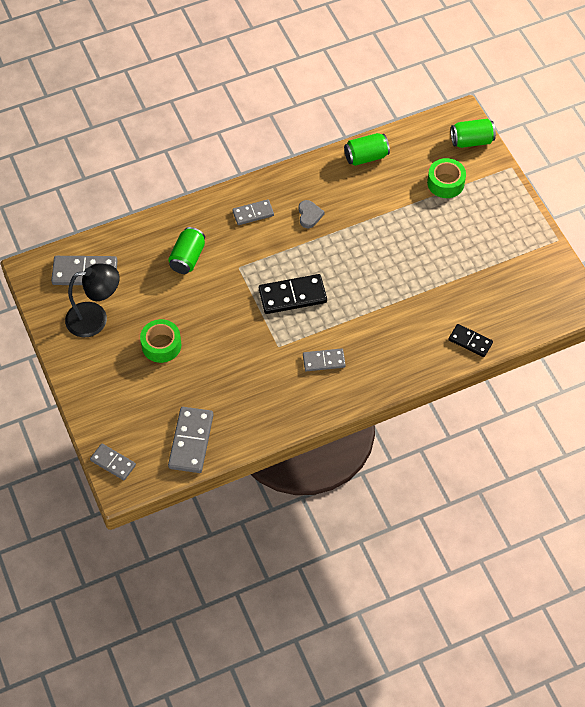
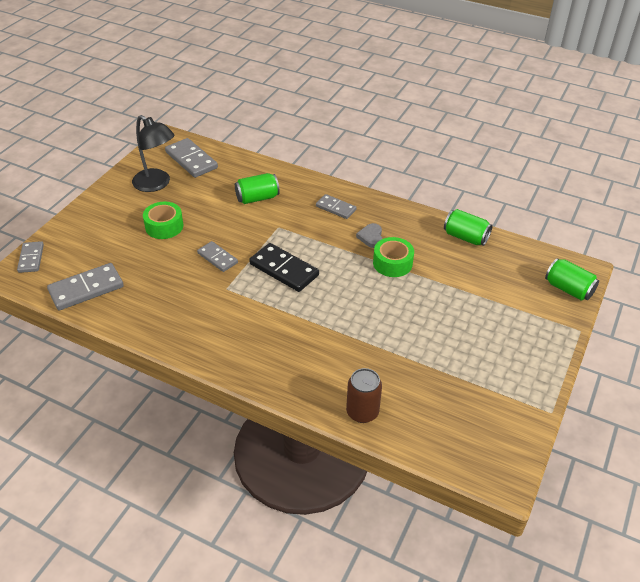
camera: 50 degrees right, 15 degrees down
grey heart [298,200,324,228] -> grey heart turned 135 degrees clockwise [356,223,382,248]
grey domino [303,348,346,371] -> grey domino moved to [197,241,238,272]
green tape [427,158,466,198] -> green tape moved to [373,237,414,277]
black domino [448,324,493,357] -> brown can [346,368,382,423]

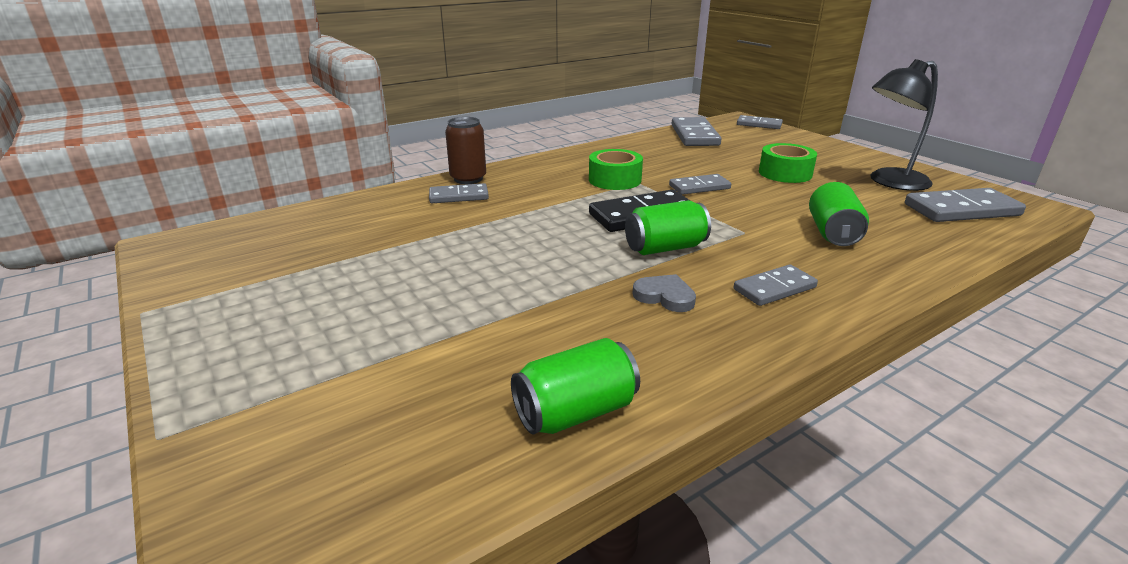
camera: 120 degrees right, 15 degrees down
brown can [346,368,382,423] -> brown can moved to [445,117,486,184]
green tape [373,237,414,277] -> green tape moved to [589,149,643,190]
green can [545,258,599,300] -> green can moved to [625,200,711,255]
none -> grey domino [429,183,489,203]

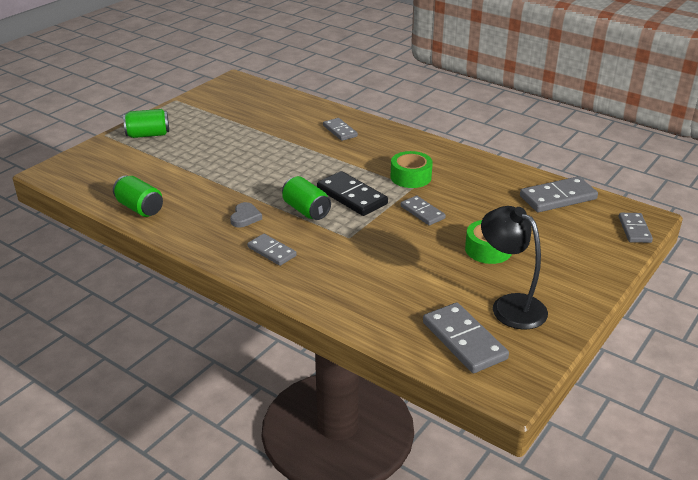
camera: 70 degrees right, 5 degrees up
brown can [445,117,486,184] -> none
green can [809,182,869,246] -> green can moved to [123,109,169,138]

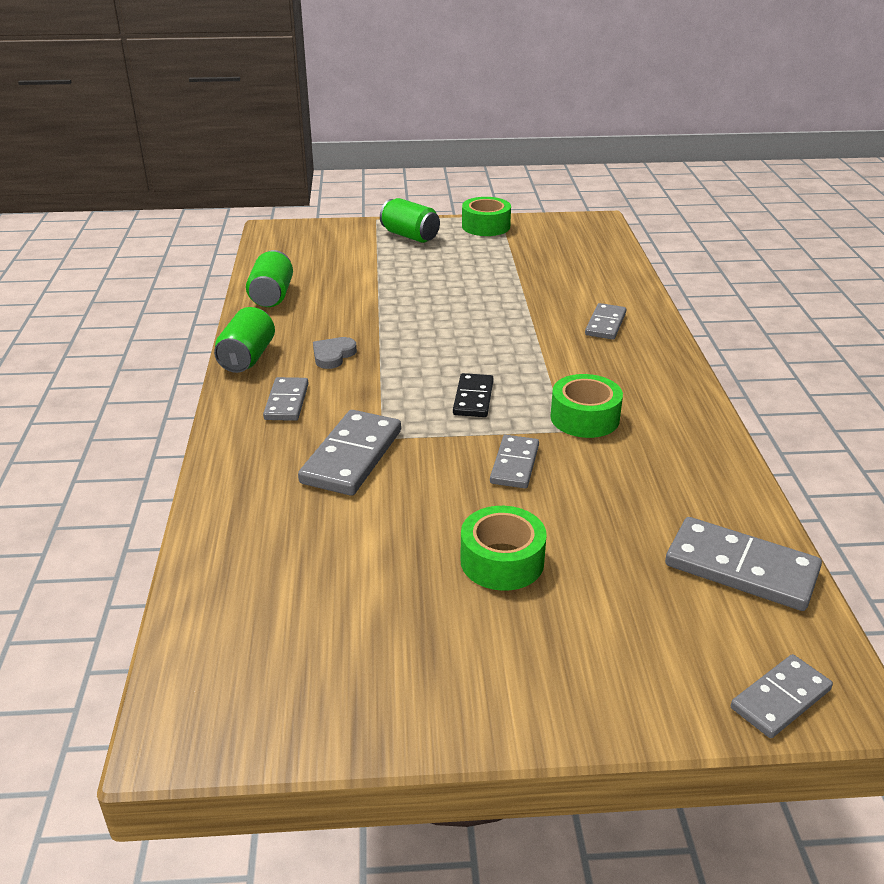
camera: 50 degrees right, 0 degrees up
grey heart [230,202,262,227] -> grey heart turned 150 degrees clockwise [313,337,357,369]
green can [282,176,331,220] -> green can moved to [214,307,275,373]
black domino [317,171,388,216] -> black domino [453,373,493,417], size x0.62
grey domino [423,303,509,373] -> grey domino moved to [298,410,401,496]
black lamp [481,206,548,330] -> none
none -> green tape [462,197,511,236]

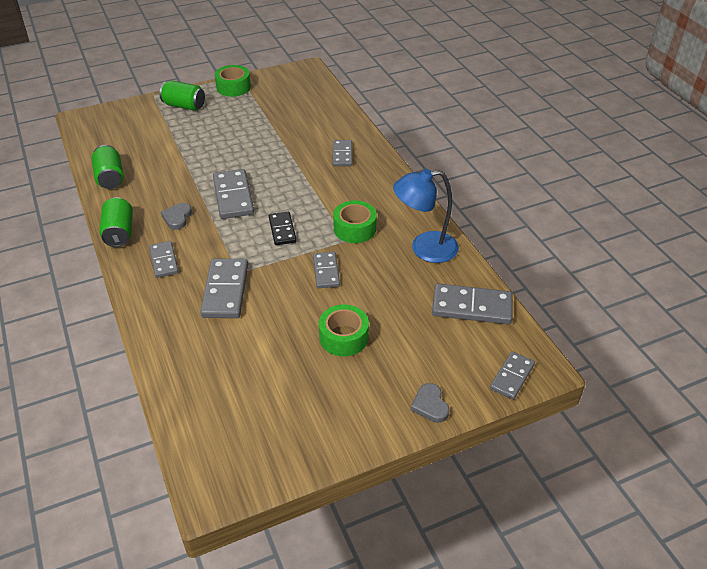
camera: 20 degrees left, 10 degrees up
none -> grey domino [213,169,254,219]
none -> blue lamp [393,169,459,263]
none -> grey heart [410,383,449,423]

